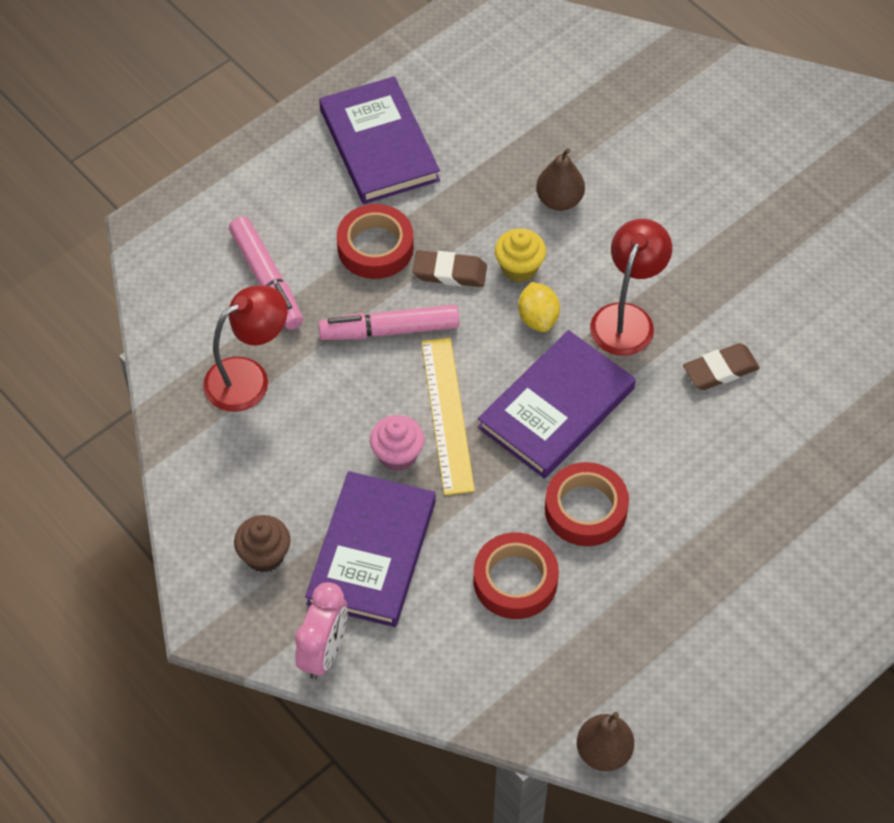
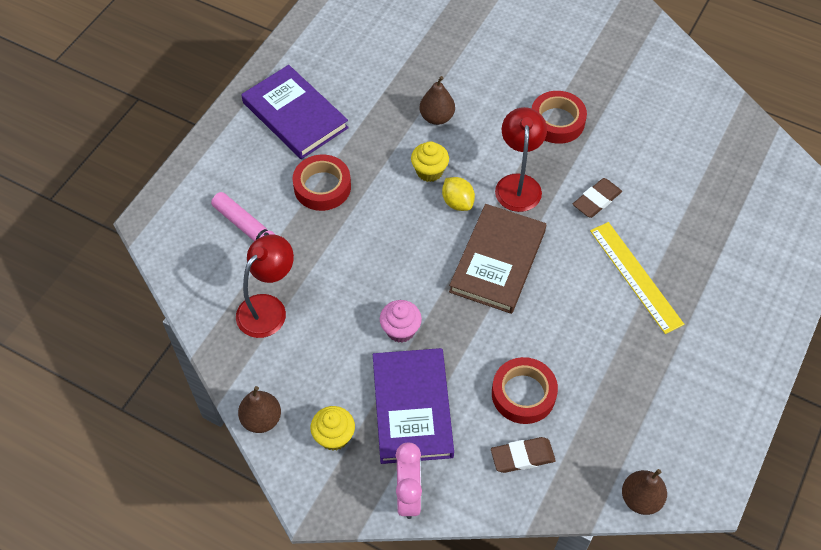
camera: 20 degrees left, 0 degrees up
brown cupcake [234,515,291,572] -> yellow cupcake [310,406,355,451]
pink marker [318,305,460,340] -> none
brown eraser [413,250,487,287] -> brown eraser moved to [491,437,556,473]
yellow ruler [421,338,475,495] -> yellow ruler moved to [590,222,684,334]
purple book [477,330,636,479] -> brown book [449,204,546,314]
red tape [545,462,629,546] -> red tape moved to [532,91,587,144]
none -> brown pear [238,386,281,433]

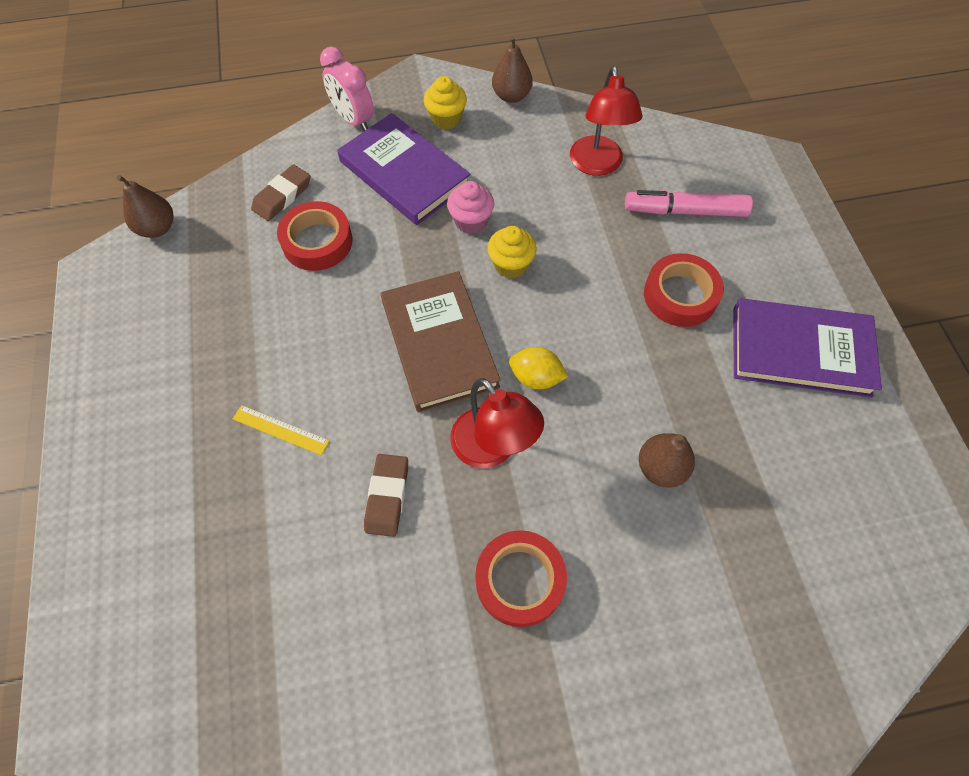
camera: 140 degrees right, 5 degrees up
yellow cupcake [411,141,449,182] -> yellow cupcake moved to [487,226,536,278]
yellow ruler [590,222,684,334] -> yellow ruler [233,405,329,455], size x0.56

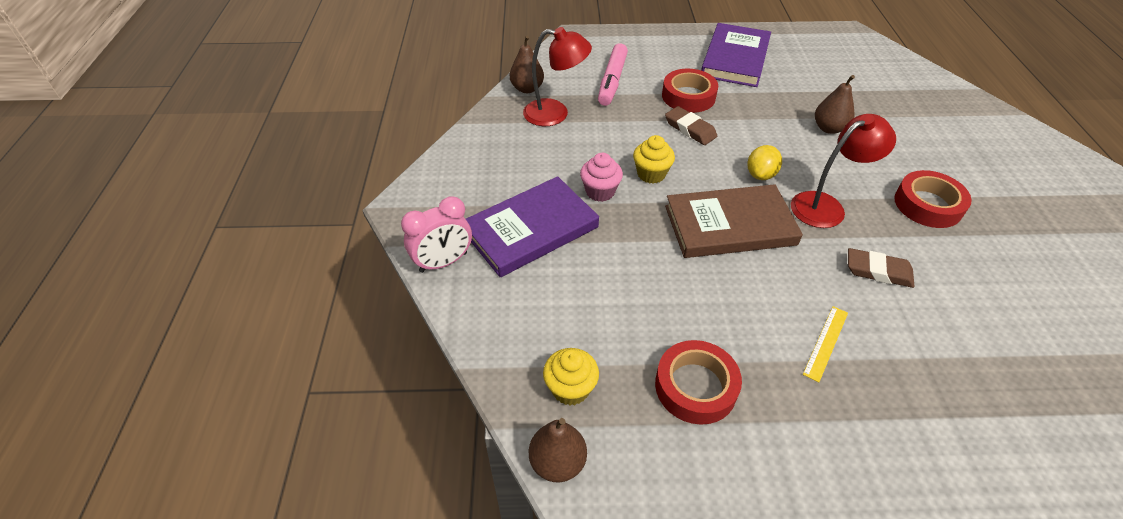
camera: 80 degrees left, 15 degrees down
brown eraser [251,164,310,221] -> brown eraser moved to [665,106,717,145]
red tape [277,201,353,271] -> red tape moved to [655,340,742,425]
yellow cupcake [424,76,467,129] -> yellow cupcake moved to [543,348,599,405]
brown pear [492,36,533,103] -> brown pear moved to [510,36,544,93]

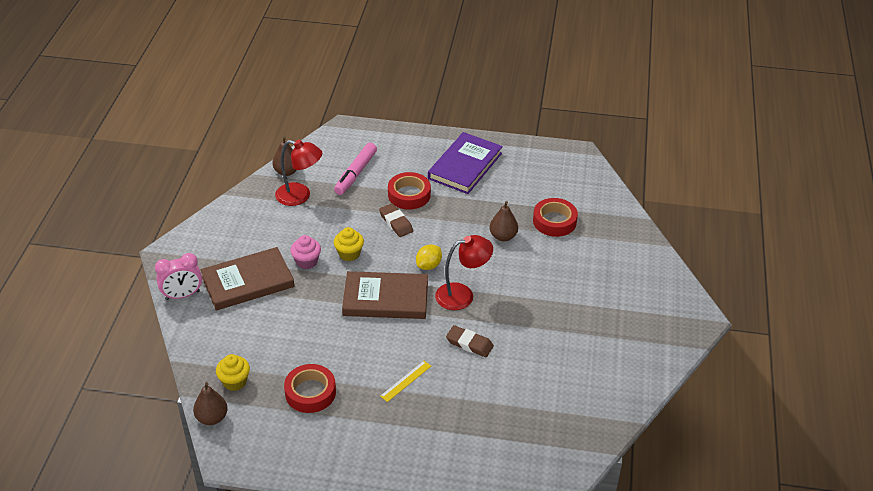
camera: 10 degrees right, 5 degrees down
purple book [466,176,599,277] -> brown book [200,247,295,311]
red tape [894,170,972,228] -> red tape moved to [533,198,578,237]

